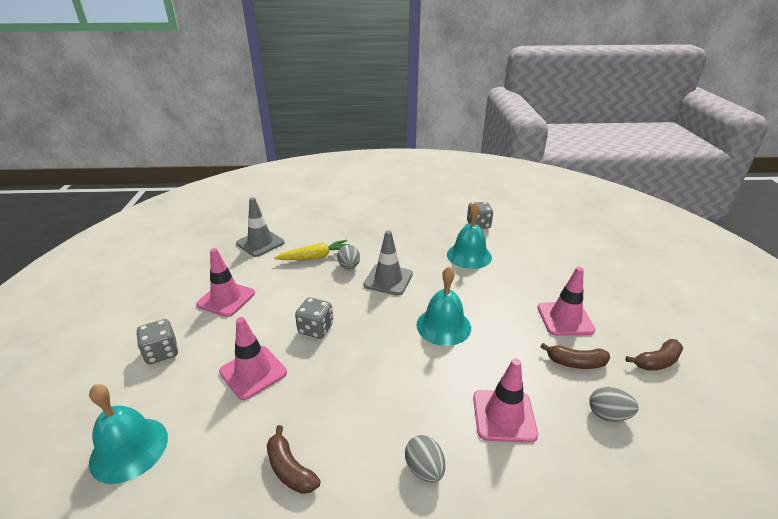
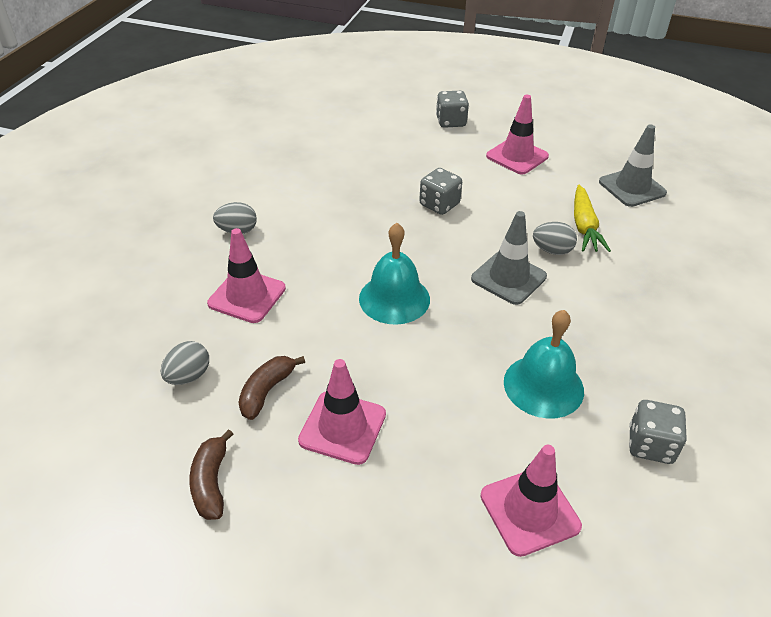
camera: 110 degrees right, 10 degrees up
turquoise bell [89,384,168,484] -> none
pink traffic cone [219,317,287,400] -> pink traffic cone moved to [480,445,582,557]
brown banana [267,425,320,494] -> none

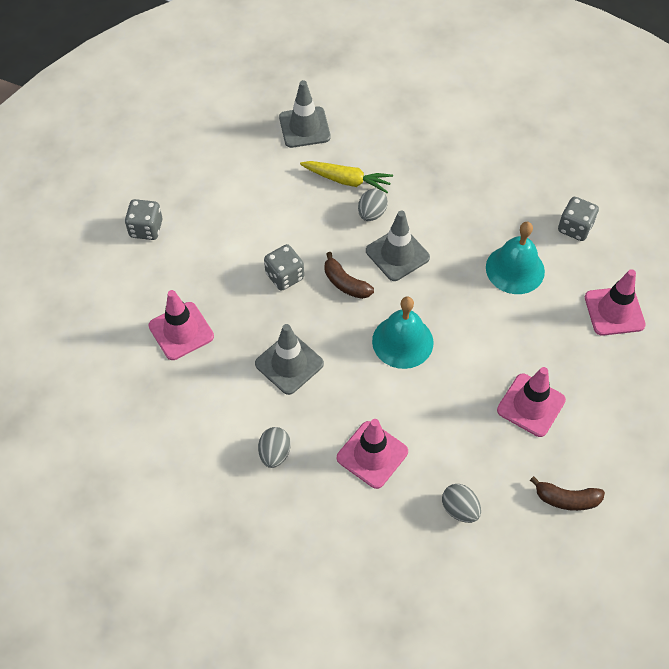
camera: 75 degrees left, 15 degrees up
brown banana [238,356,305,420] -> brown banana moved to [325,252,374,299]
pink traffic cone [486,95,549,174] -> pink traffic cone moved to [148,290,214,360]
none -> grey traffic cone [255,324,324,395]

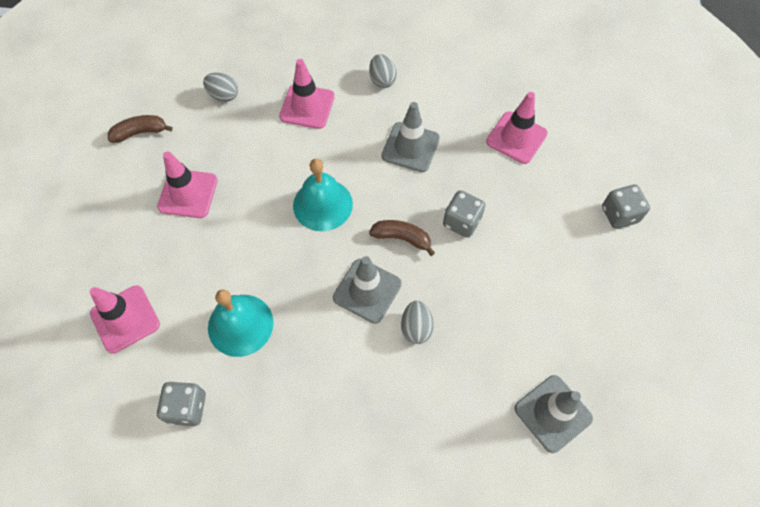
camera: 155 degrees right, 5 degrees up
yellow carrot [300,161,393,193] -> none

